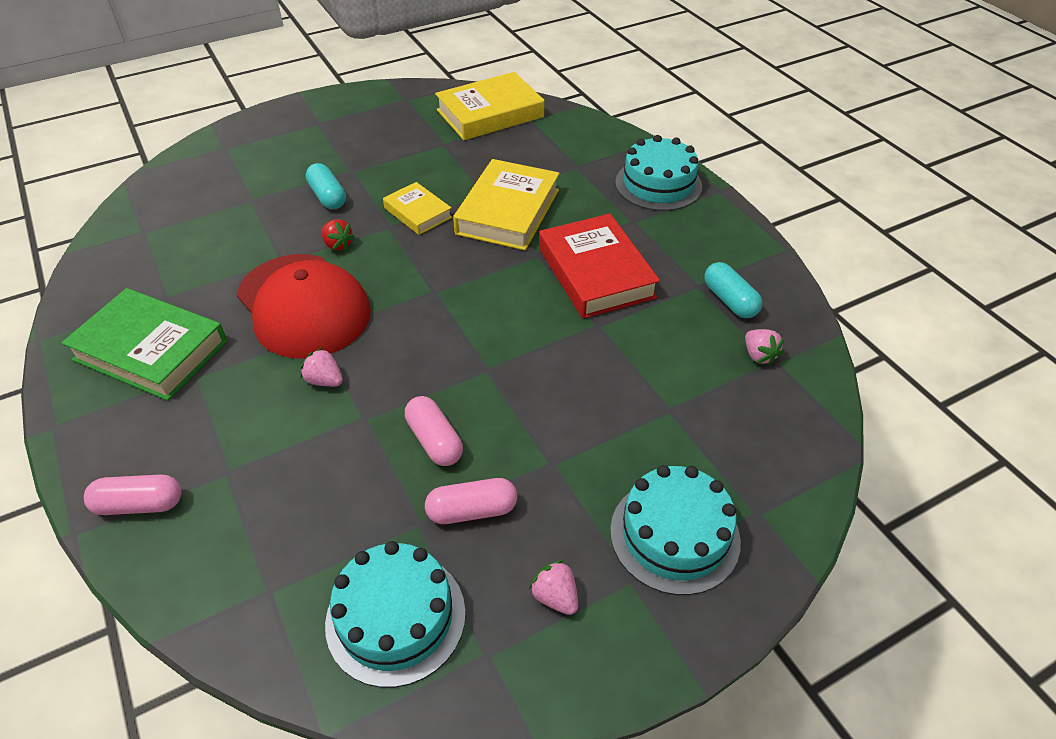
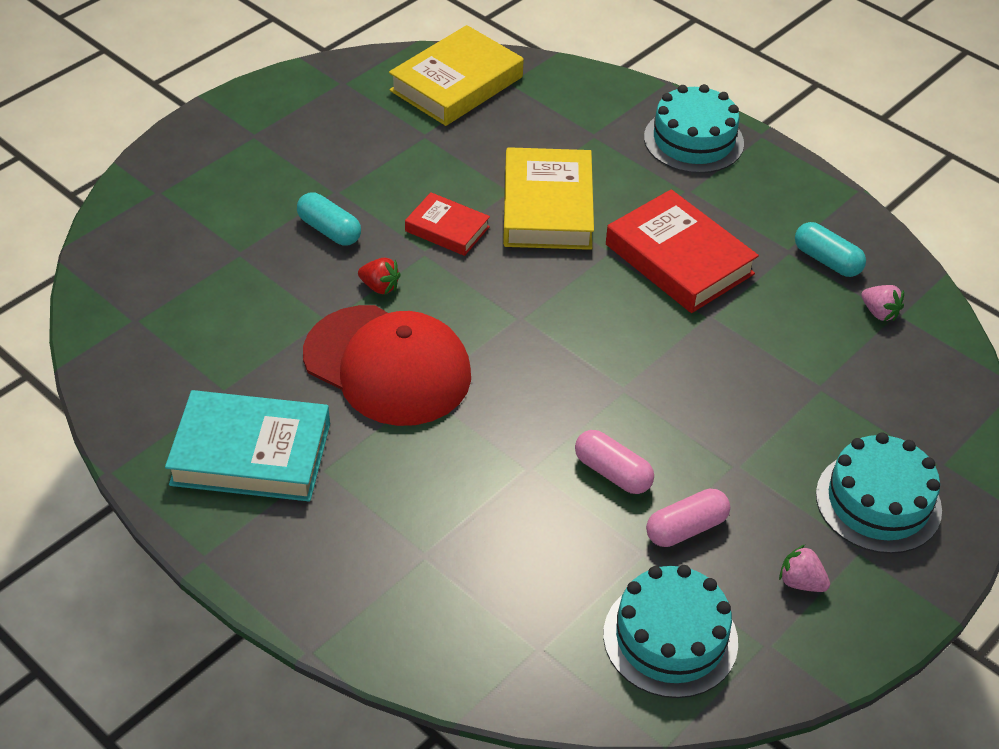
camera: 20 degrees left, 0 degrees up
green book [61,288,227,401] -> turquoise book [165,390,330,501]
pink capsule [84,474,181,515] -> none
pink strawberry [301,348,343,387] -> none
yellow book [383,182,452,235] -> red book [405,192,490,256]

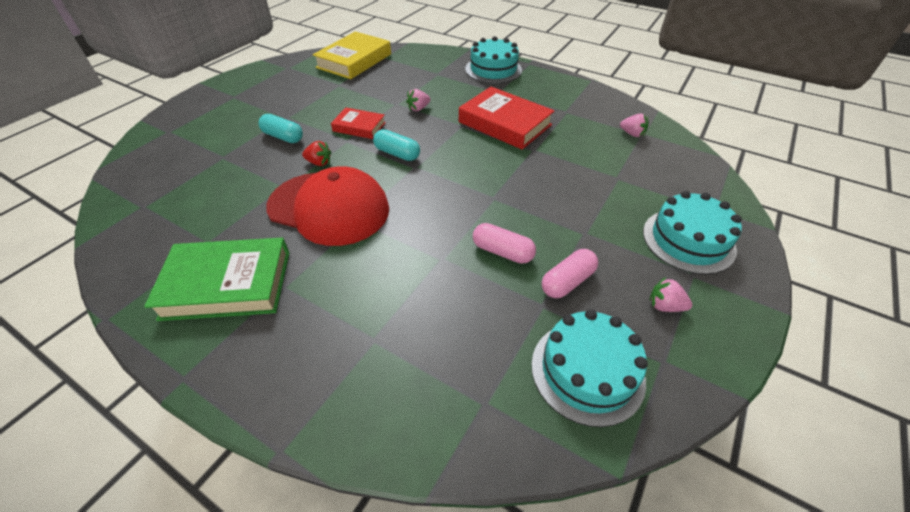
camera: 10 degrees left, 0 degrees up
turquoise book [165,390,330,501] -> green book [144,238,289,321]
yellow book [503,147,594,250] -> pink strawberry [406,89,431,111]
turquoise capsule [795,222,866,277] -> turquoise capsule moved to [373,129,420,161]

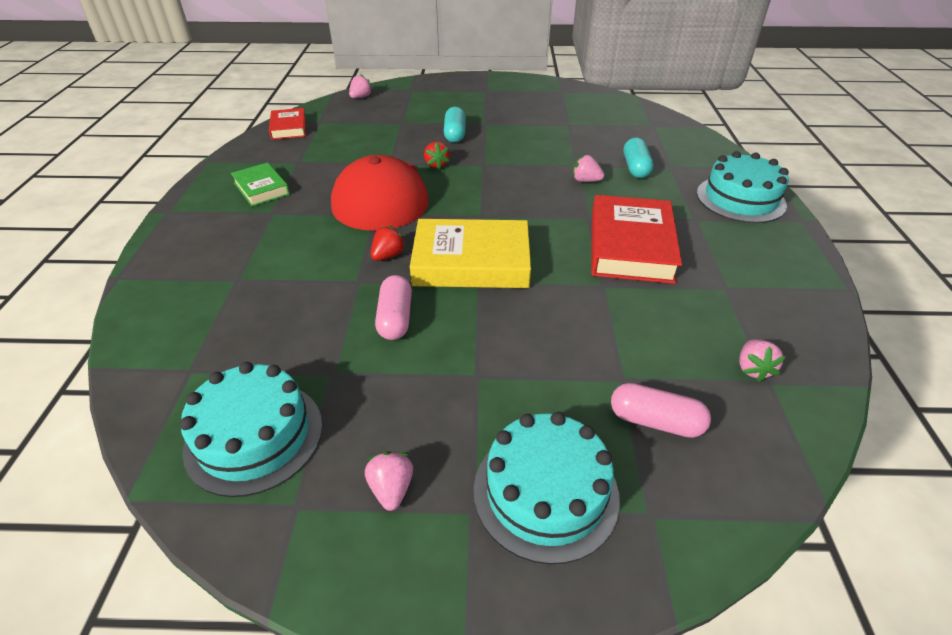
camera: 60 degrees right, 5 degrees down
green book [144,238,289,321] -> green book [231,163,290,206], size x0.57
yellow book [313,31,391,79] -> yellow book moved to [410,219,531,288]
red book [331,107,386,139] -> red book moved to [269,108,306,140]
turquoise capsule [373,129,420,161] -> turquoise capsule moved to [624,137,653,178]
pink capsule [542,249,598,298] -> pink capsule moved to [611,383,711,438]
none -> pink strawberry [349,74,373,98]
none -> red strawberry [371,225,406,261]

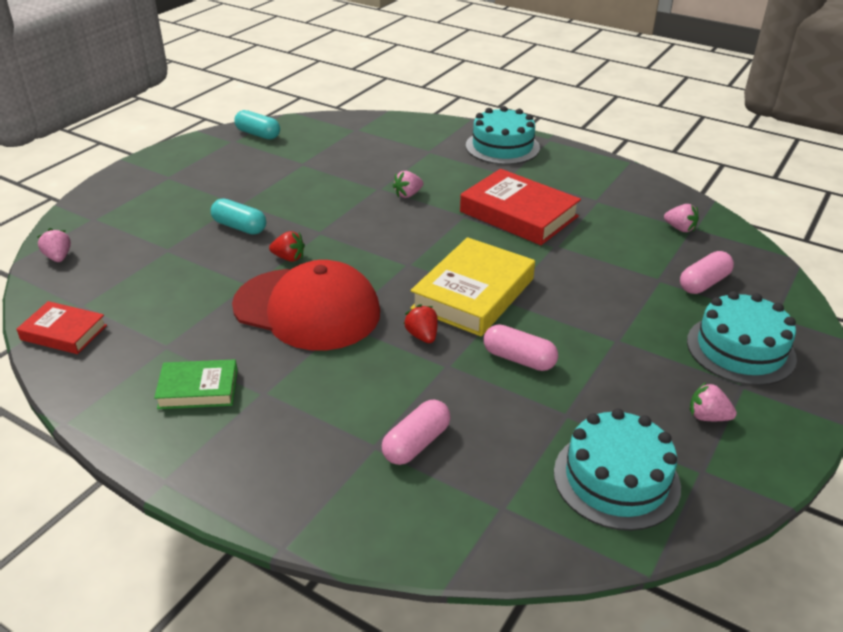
camera: 60 degrees left, 5 degrees down
turquoise capsule [624,137,653,178] -> turquoise capsule moved to [234,110,280,140]
none -> pink capsule [382,400,451,465]

